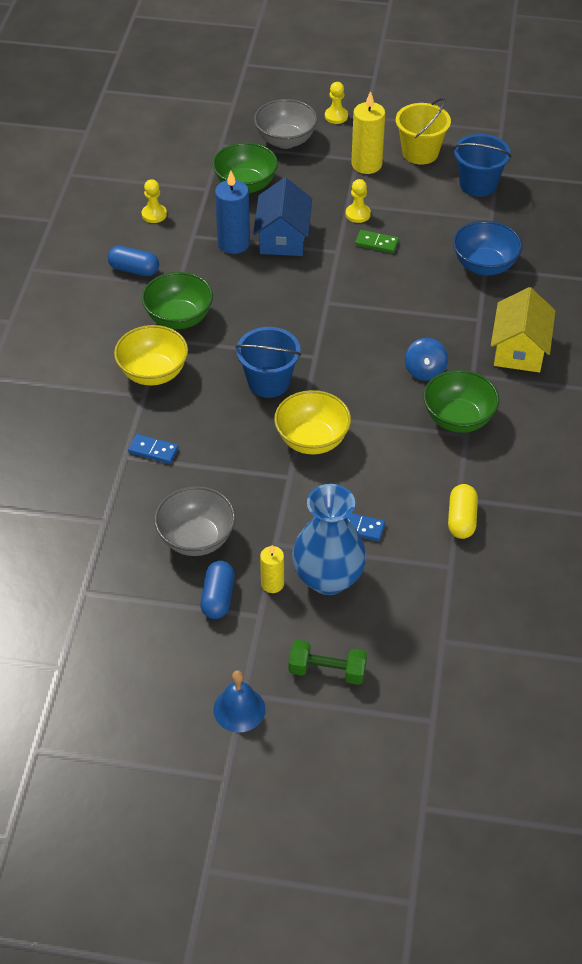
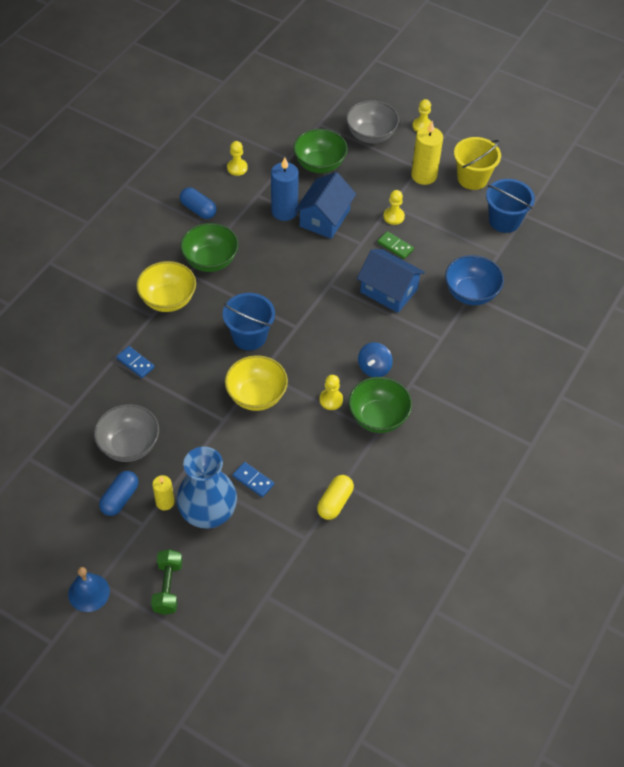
camera: 20 degrees right, 5 degrees up
green dumbbell [289,640,367,685] -> green dumbbell turned 60 degrees clockwise [151,549,182,615]
yellow house [491,287,556,373] -> none
none -> yellow pawn [319,375,343,410]
none -> blue house [357,249,425,313]

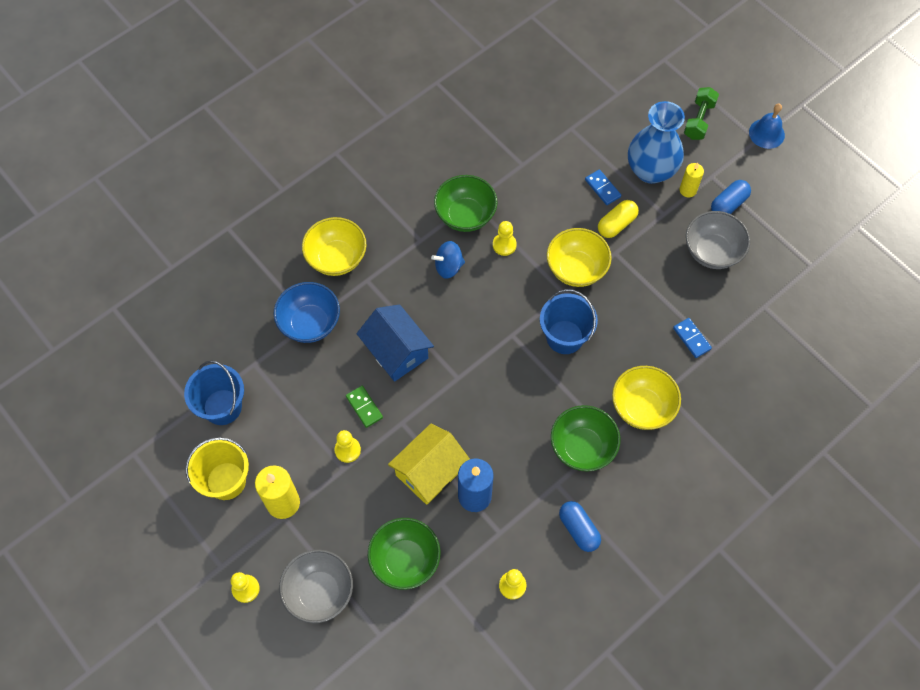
camera: 160 degrees left, 10 degrees up
blue house [295,172,356,239] -> yellow house [388,424,470,505]
yellow capsule [317,475,354,520] -> yellow capsule moved to [598,200,639,238]
blue spinning top [358,342,393,377] -> blue spinning top turned 150 degrees counterclockwise [431,241,465,279]
none -> yellow bowl [302,217,367,276]

